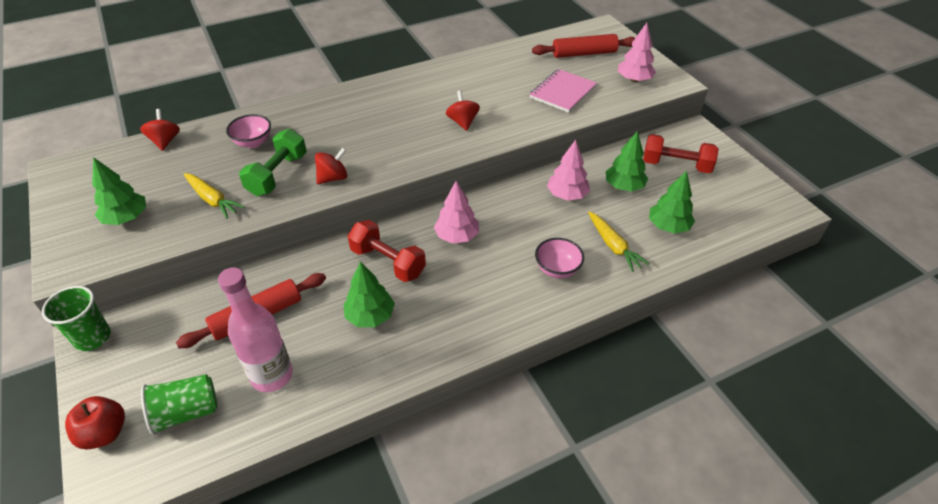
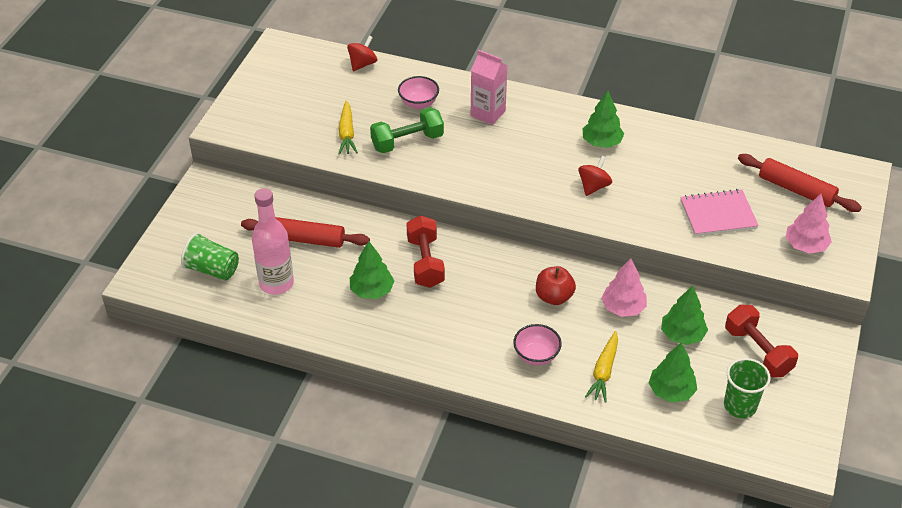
camera: 45 degrees right, 0 degrees up
green cup [42,286,111,351] -> green cup moved to [724,358,771,418]
red apple [65,396,125,450] -> red apple moved to [536,266,576,305]
green tree [92,157,146,225] -> green tree moved to [582,91,624,148]
red spinning top [315,148,347,184] -> none
pink tree [434,181,479,244] -> none
none -> pink carton [471,50,507,125]

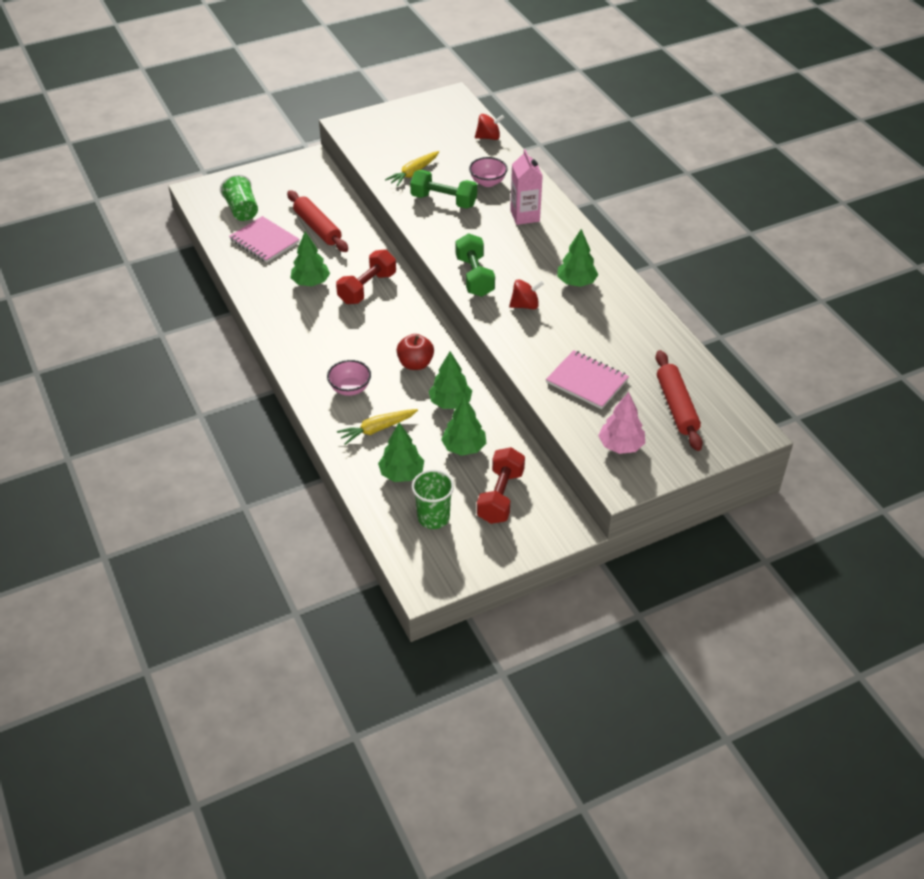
camera: 45 degrees right, 0 degrees up
pink bottle [252,188,294,295] -> pink notebook [229,216,300,263]
pink tree [601,258,647,317] -> green tree [429,351,472,409]
none -> green dumbbell [456,233,495,297]

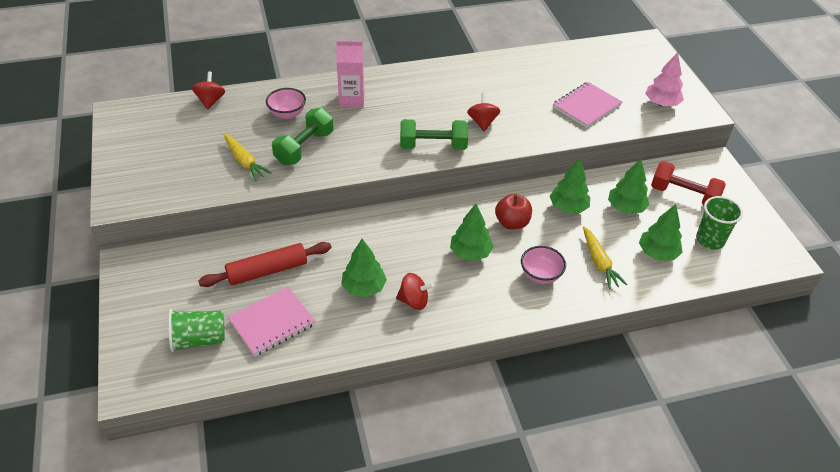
camera: 80 degrees left, 0 degrees up
red dumbbell [336,250,396,304] -> none
green tree [557,229,599,287] -> green tree moved to [450,204,493,261]
red rolling pin [656,350,703,451] -> none
none -> red spinning top [396,273,434,310]

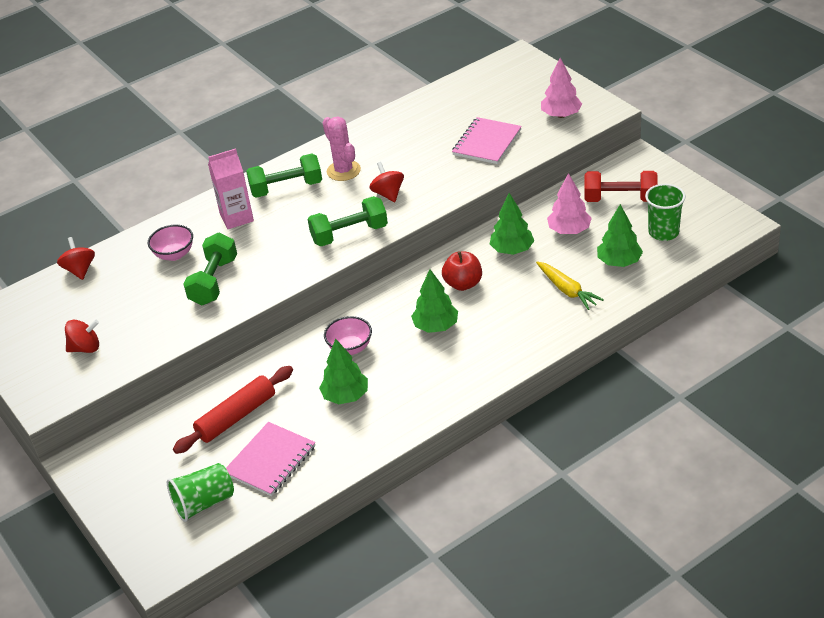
camera: 15 degrees left, 5 degrees down
yellow carrot [224,134,272,181] -> none
red spinning top [396,273,434,310] -> red spinning top moved to [65,320,99,353]
pink bowl [521,246,566,284] -> pink bowl moved to [324,316,372,355]
green tree [608,159,649,214] -> pink tree [547,173,592,234]
none -> green dumbbell [246,154,322,198]
none -> pink cactus [323,117,361,181]

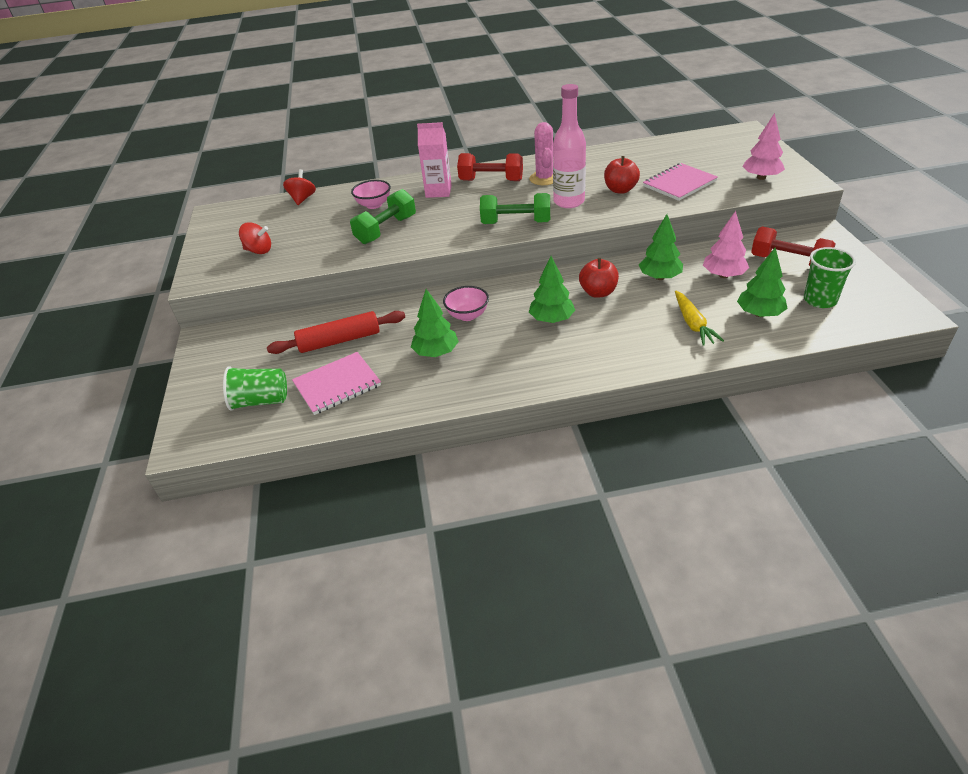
camera: 25 degrees right, 0 degrees up
green dumbbell [246,154,322,198] -> red dumbbell [457,153,523,181]
red spinning top [369,162,404,202] -> pink bottle [553,84,586,208]
none -> red apple [604,156,640,194]

